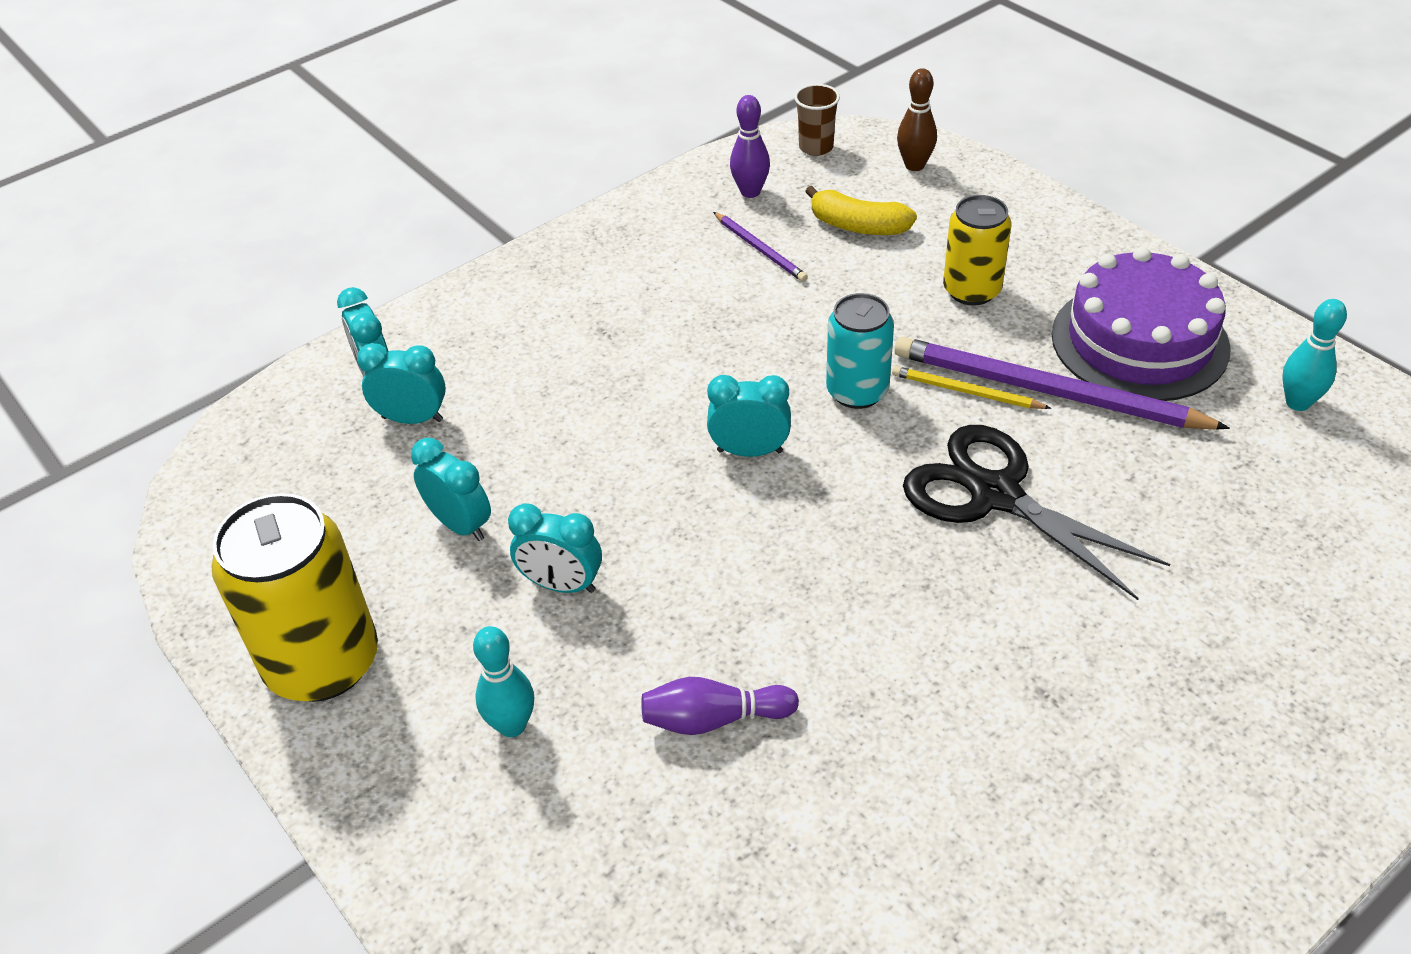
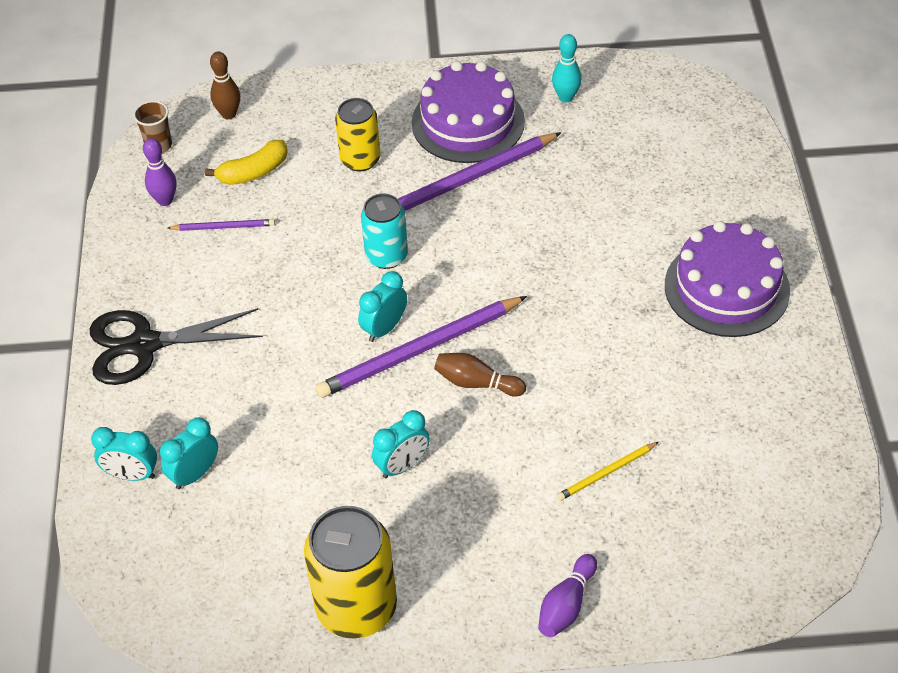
camera: 55 degrees left, 5 degrees up
turquoise clock [411,438,491,541] -> none
turquoise bowling pin [473,626,534,737] -> none
purple bowling pin [642,677,799,735] -> purple bowling pin moved to [538,554,597,637]
yellow pencil [892,366,1051,409] -> yellow pencil moved to [557,442,659,501]
black scissors [903,425,1170,600] -> black scissors moved to [90,308,263,385]
none -> purple pencil [315,296,527,398]
none -> brown bowling pin [434,353,526,397]
none -> purple cake [665,221,790,337]

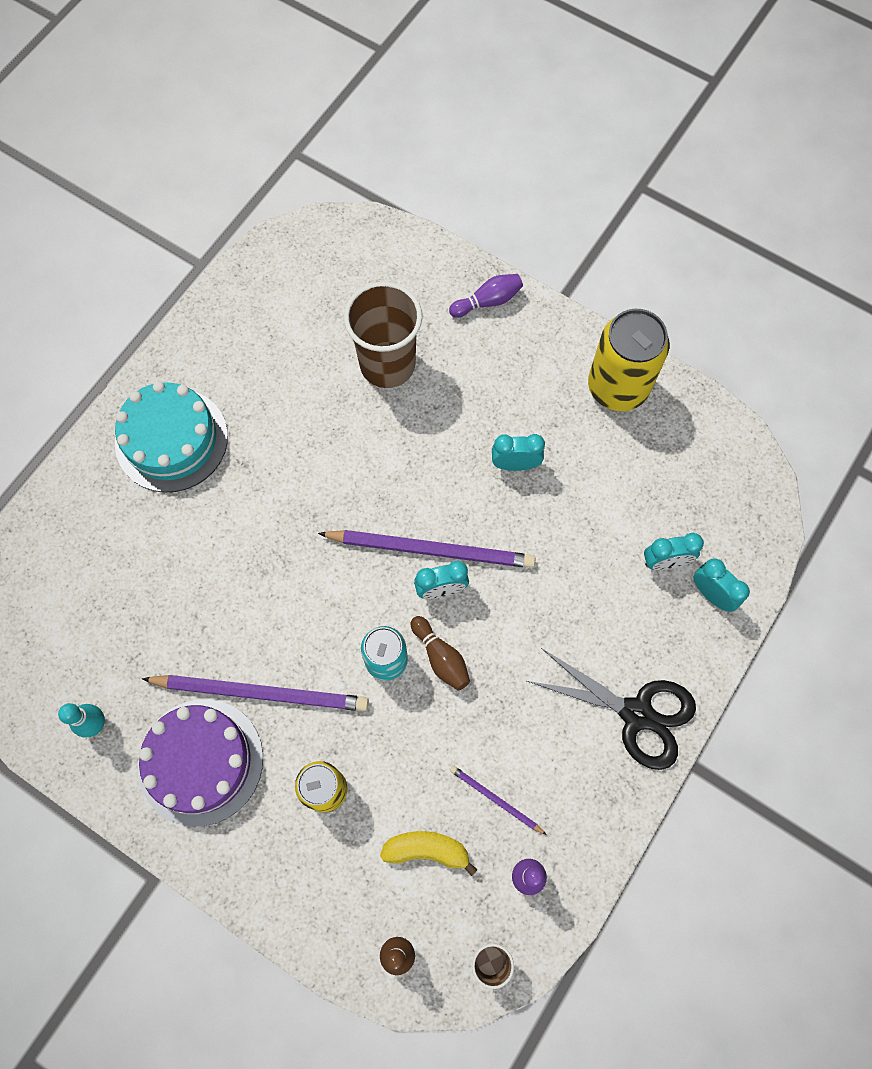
camera: 145 degrees left, 20 degrees up
brown bowling pin [434,353,526,397] -> brown bowling pin moved to [410,616,470,691]
yellow pencil [557,442,659,501] -> brown cup [344,282,422,388]
purple cake [665,221,790,337] -> turquoise cake [115,381,228,493]

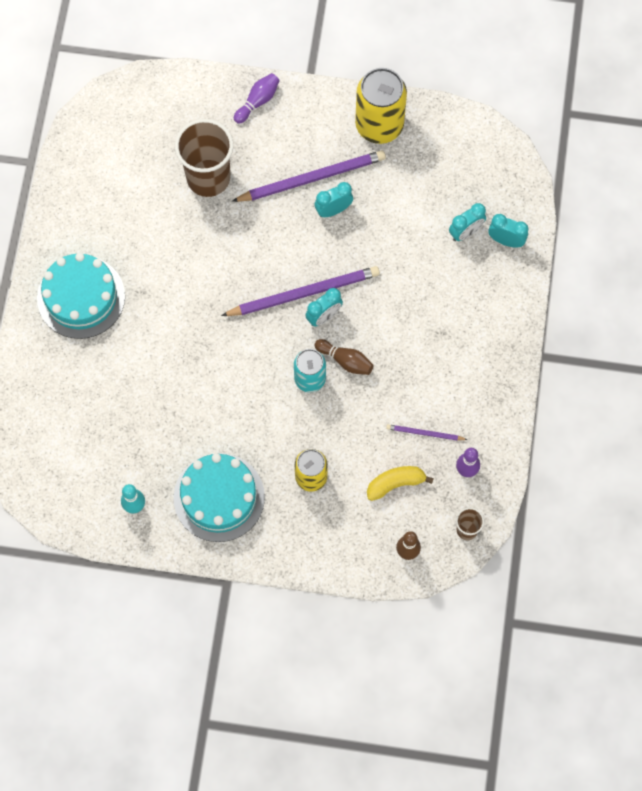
camera: 25 degrees left, 0 degrees up
purple cake [138,699,263,826] -> turquoise cake [174,453,265,542]
purple pencil [142,675,369,711] -> purple pencil moved to [232,150,386,202]
black scissors [527,648,696,770] -> none

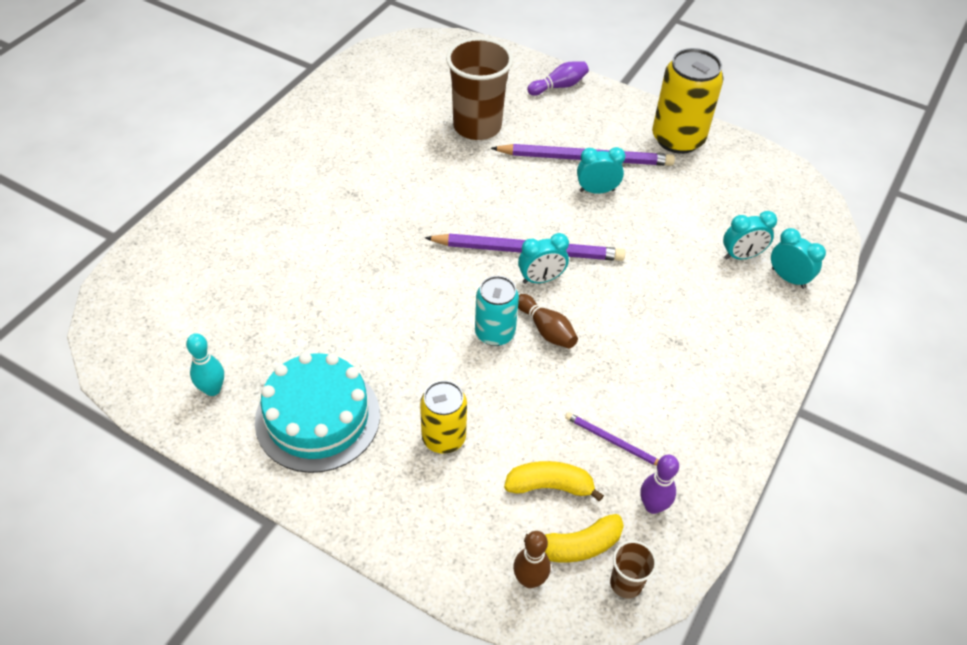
camera: 20 degrees right, 20 degrees down
turquoise cake [37,253,125,339] -> none
none -> yellow banana [524,514,624,562]

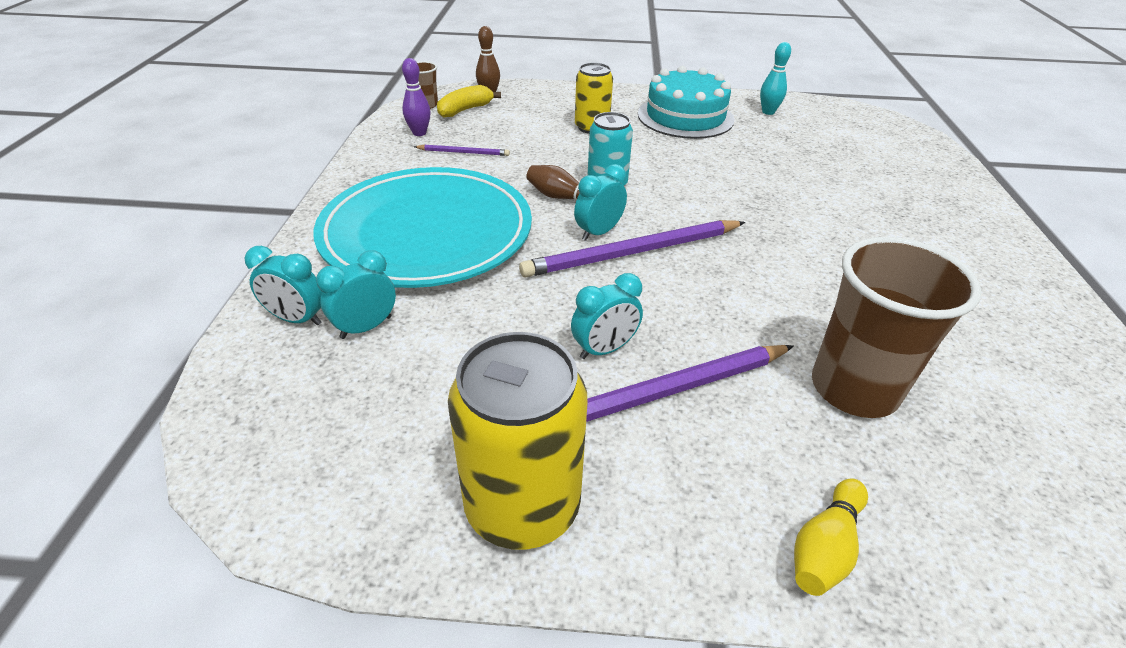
camera: 155 degrees right, 10 degrees down
yellow banana [504,461,604,502] -> none
purple bowling pin [527,62,589,96] -> yellow bowling pin [794,479,868,596]
none -> turquoise plate [313,167,532,288]

